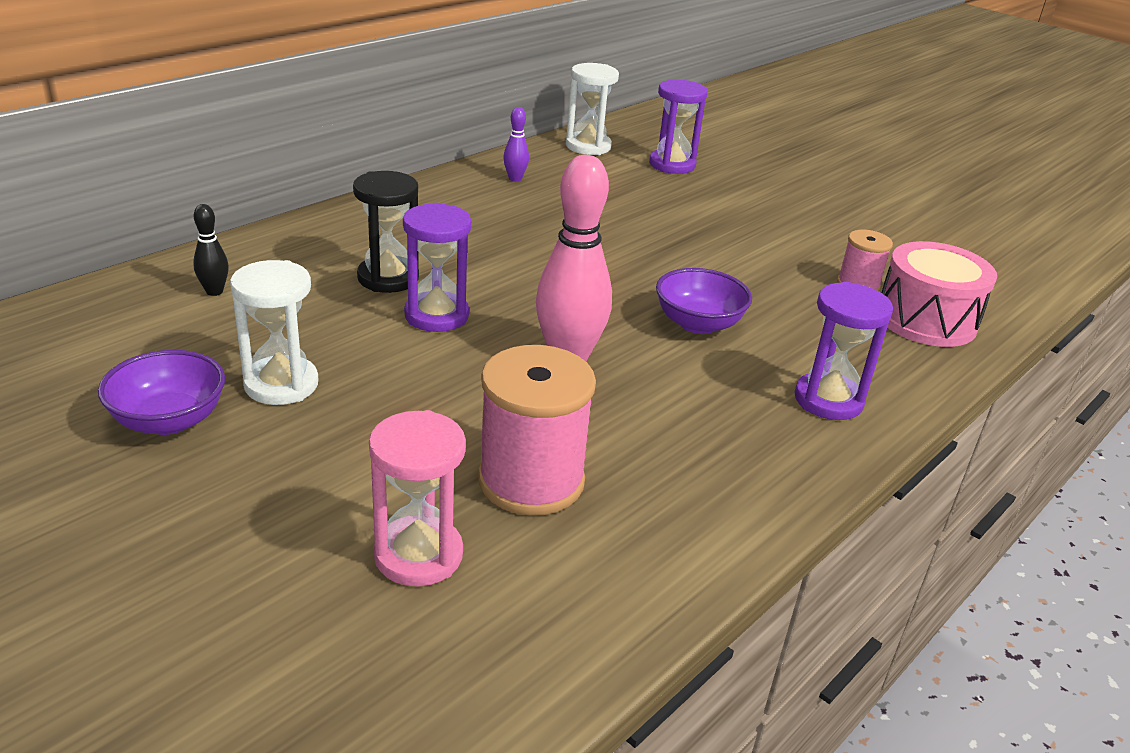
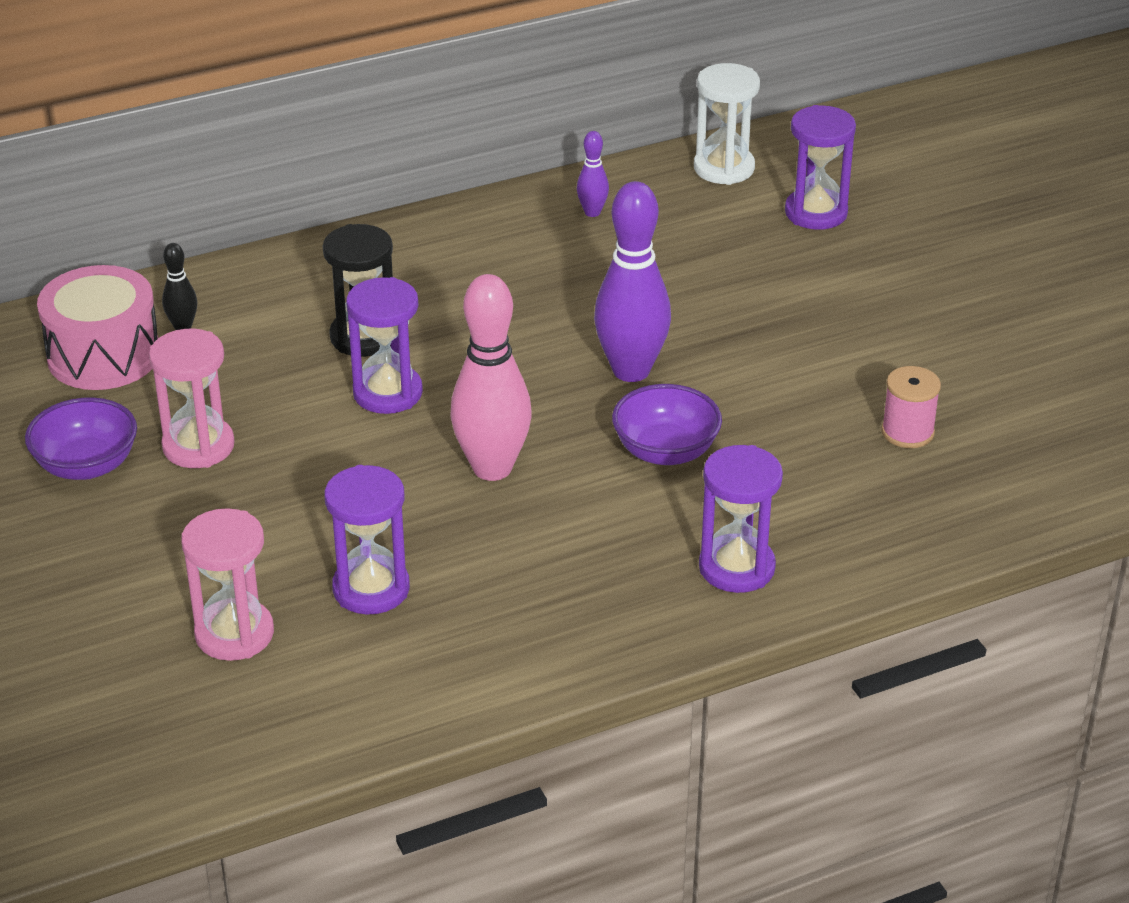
camera: 25 degrees right, 5 degrees up
white hourglass [230,260,318,405] -> pink hourglass [149,329,234,468]
pink spool [478,345,596,516] -> purple hourglass [324,465,410,615]
pink drum [882,241,997,347] -> pink drum moved to [37,265,158,390]
none -> purple bowling pin [594,181,671,382]

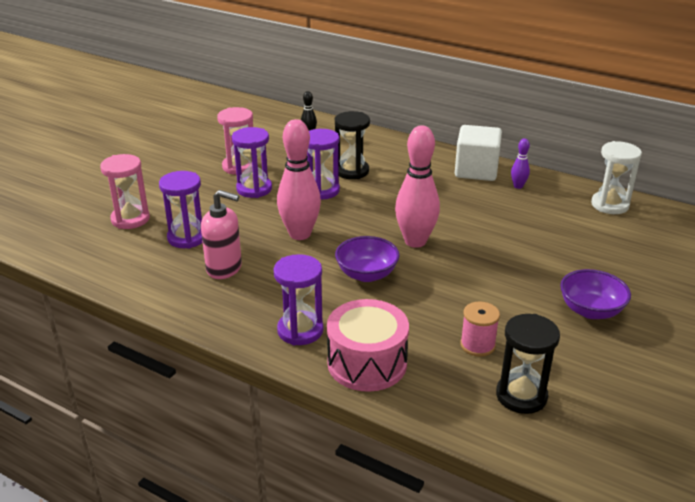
camera: 55 degrees right, 5 degrees down
purple bowl [25,397,137,480] -> purple bowl moved to [560,269,631,319]
pink drum [37,265,158,390] -> pink drum moved to [327,299,409,392]
purple bowling pin [594,181,671,382] -> pink bowling pin [395,126,440,248]
purple hourglass [785,105,856,230] -> purple hourglass moved to [232,127,272,198]
none -> pink soap dispenser [201,190,242,279]
none -> white cube [455,125,502,181]
none -> black hourglass [496,314,560,414]

